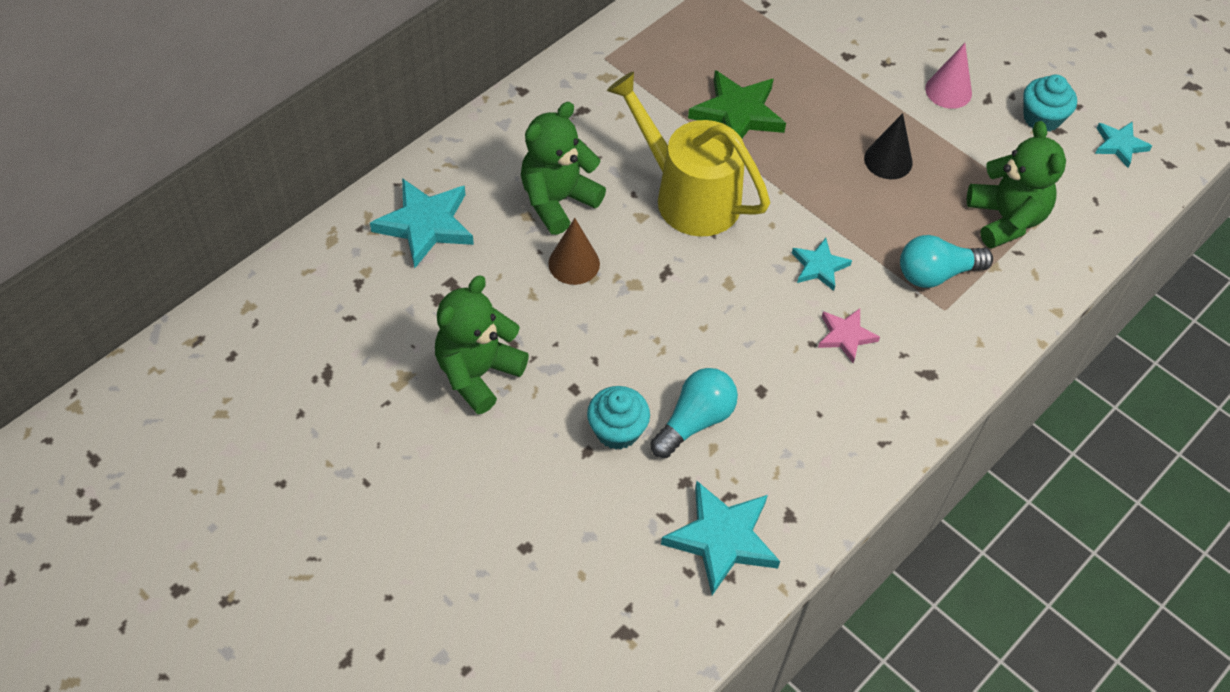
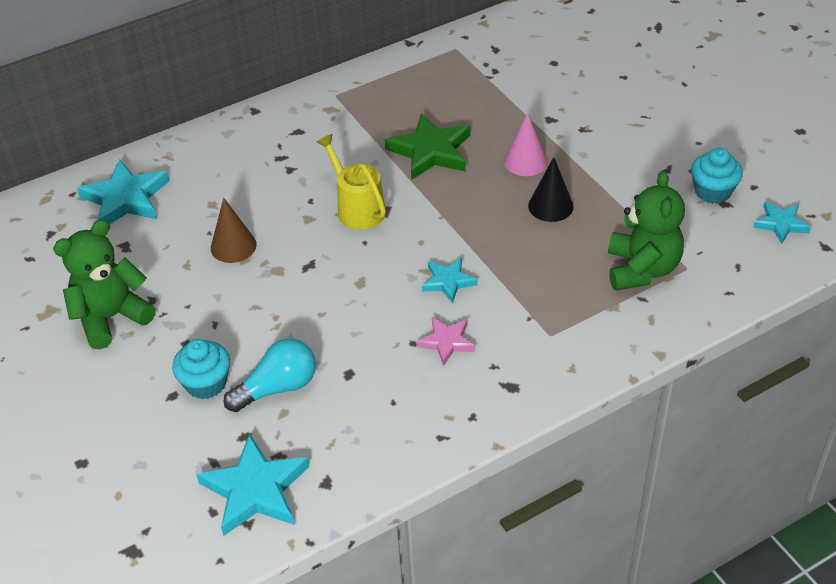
camera: 20 degrees right, 10 degrees down
green teddy bear [521,102,606,235] -> none
yellow watering can [607,72,770,237] -> yellow watering can [316,134,386,230], size x0.63
turquoise light bulb [900,235,993,288] -> none
pink cone [925,43,972,109] -> pink cone moved to [504,112,547,176]

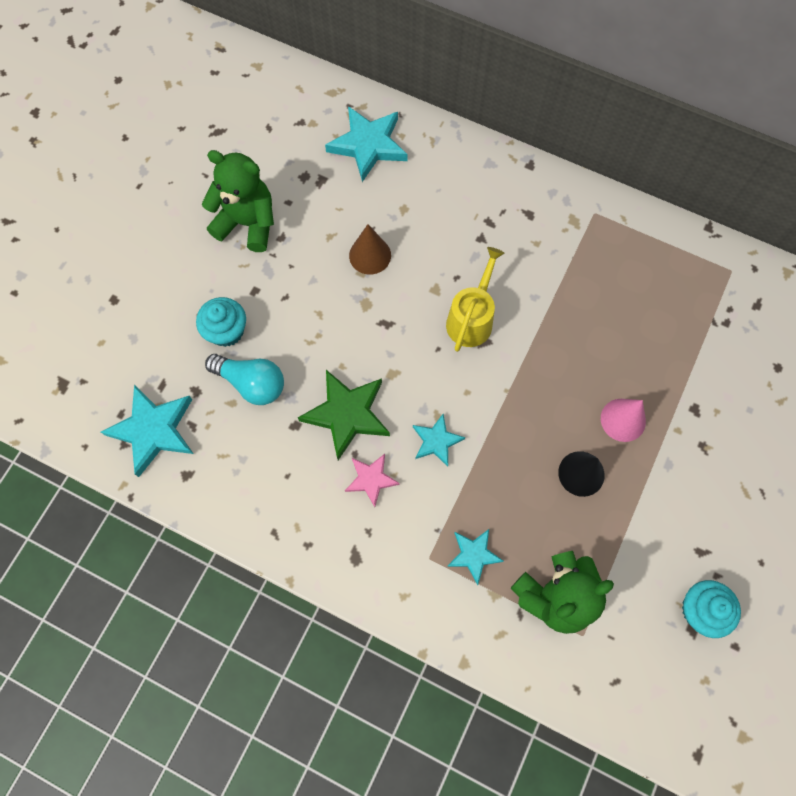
camera: 55 degrees right, 25 degrees up
green star [385,113,470,180] -> green star moved to [298,370,390,460]
turquoise star [753,201,811,244] -> turquoise star moved to [447,529,504,585]

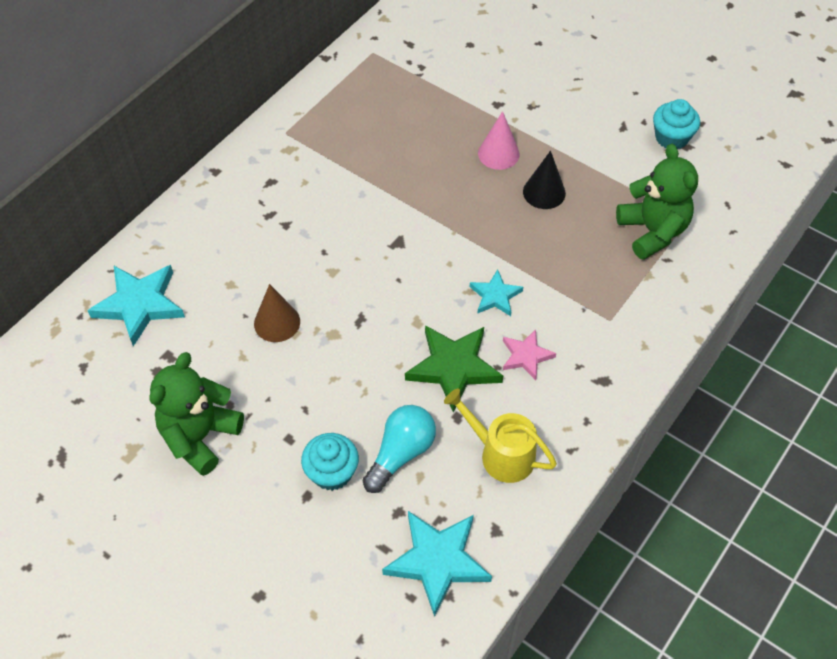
camera: 80 degrees left, 15 degrees down
yellow watering can [446,247,504,352] -> yellow watering can moved to [444,389,557,483]
turquoise star [447,529,504,585] -> none

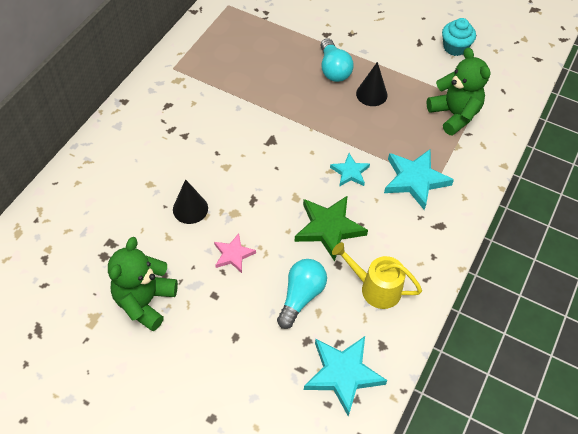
camera: 10 degrees left, 0 degrees up
turquoise star [87,265,185,346] -> turquoise star moved to [384,149,454,210]
brown cone [254,284,300,342] -> black cone [173,179,208,224]
turquoise cupcake [301,433,359,491] -> none
pink cone [478,111,520,170] -> turquoise light bulb [320,38,354,82]
pink star [503,329,556,380] -> pink star moved to [214,233,256,273]

